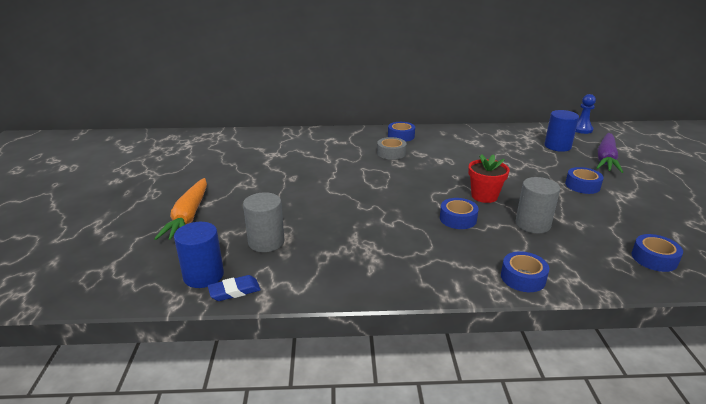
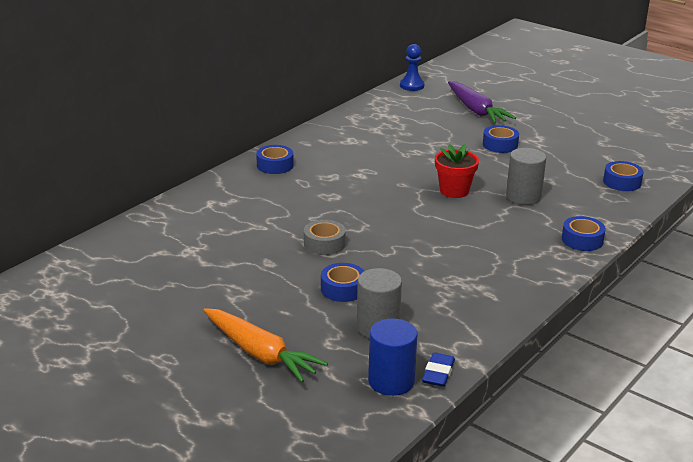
camera: 50 degrees left, 0 degrees up
grey tape [377,137,406,160] -> grey tape moved to [304,220,346,255]
blue tape [440,198,479,229] -> blue tape moved to [321,263,364,302]
blue cylinder [544,110,579,152] -> none

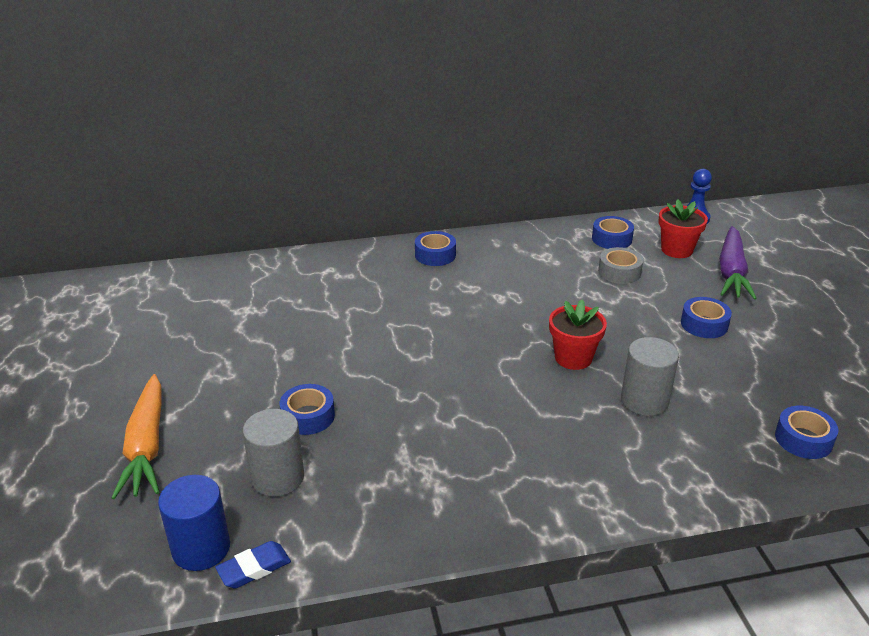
camera: 40 degrees right, 5 degrees up
grey tape [304,220,346,255] -> grey tape moved to [598,247,643,284]
blue tape [562,216,606,251] -> blue tape moved to [592,216,634,249]
none -> red flower pot [659,199,708,258]

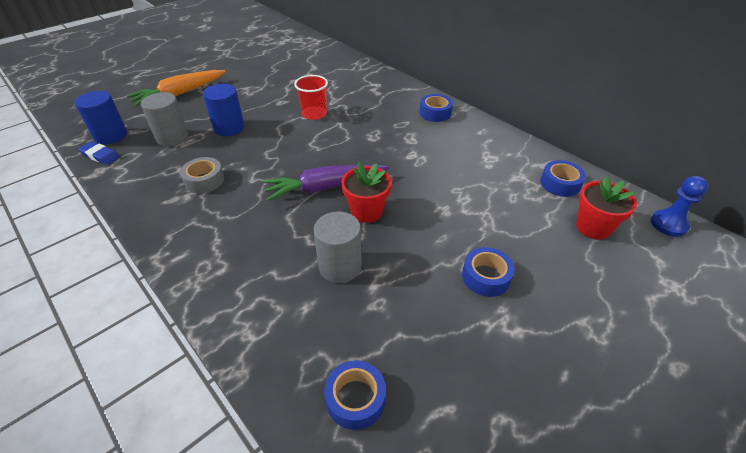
camera: 60 degrees right, 10 degrees up
blue tape [280,384,335,435] -> blue cylinder [203,84,245,136]
grey tape [598,247,643,284] -> grey tape moved to [180,157,224,193]
purple carrot [719,226,757,300] -> purple carrot moved to [263,165,389,201]
none -> red cup [294,75,328,120]

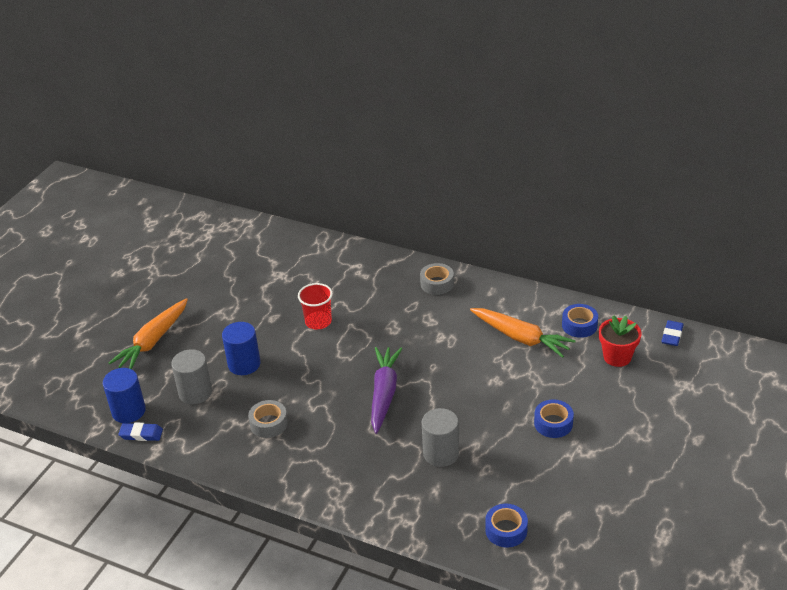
camera: 20 degrees left, 5 degrees down
purple carrot [263,165,389,201] -> purple carrot turned 135 degrees clockwise [371,347,402,434]
red flower pot [341,162,392,223] -> none
blue tape [419,94,453,122] -> grey tape [420,263,454,295]
blue pawn [651,176,708,237] -> blue eraser [662,320,683,346]
none -> orange carrot [470,308,576,358]

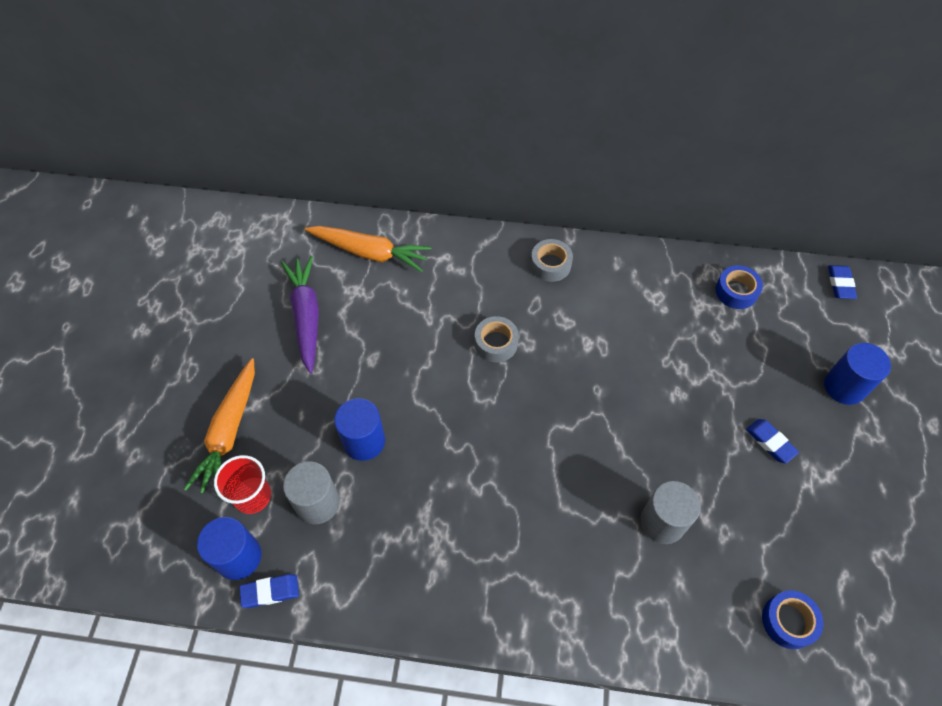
camera: 20 degrees left, 20 degrees up
grey tape [248,400,288,438] -> grey tape moved to [475,316,519,362]
red cup [298,283,333,329] -> red cup moved to [214,455,271,514]
purple carrot [371,347,402,434] -> purple carrot moved to [281,256,319,374]
orange carrot [470,308,576,358] -> orange carrot moved to [305,226,432,272]
blue tape [534,399,574,438] -> blue eraser [746,419,799,463]
red flower pot [599,315,641,367] -> none
none -> blue cylinder [824,343,891,405]

